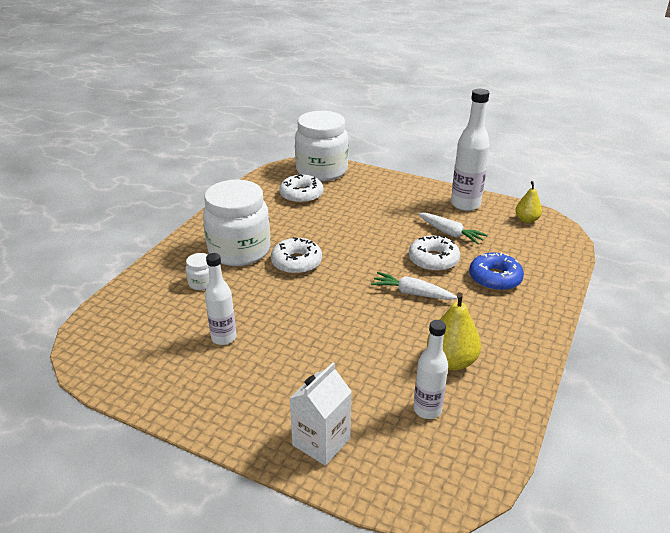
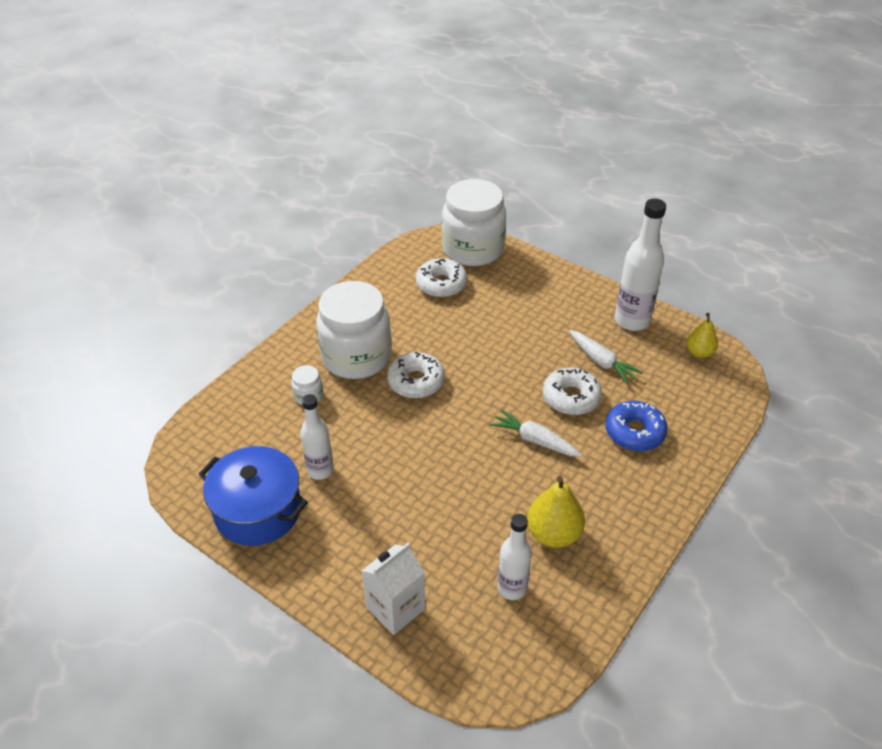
camera: 10 degrees right, 10 degrees up
none -> blue pot [198,446,308,546]

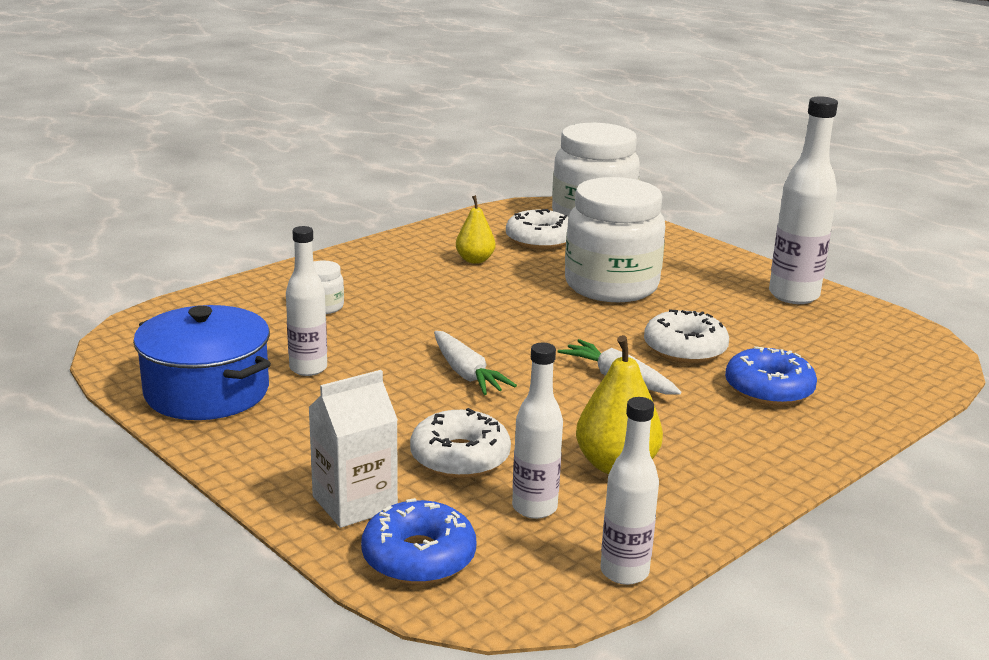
camera: 10 degrees right, 20 degrees down
white jar [316,281,391,379] -> white jar moved to [565,177,666,302]
white donut [387,352,445,398] -> white donut moved to [410,408,511,478]
white carrot [569,330,643,384] -> white carrot moved to [434,331,517,395]
yellow pear [686,313,718,358] -> yellow pear moved to [456,195,495,264]
none -> blue donut [361,498,477,584]
none -> white bottle [600,397,659,585]

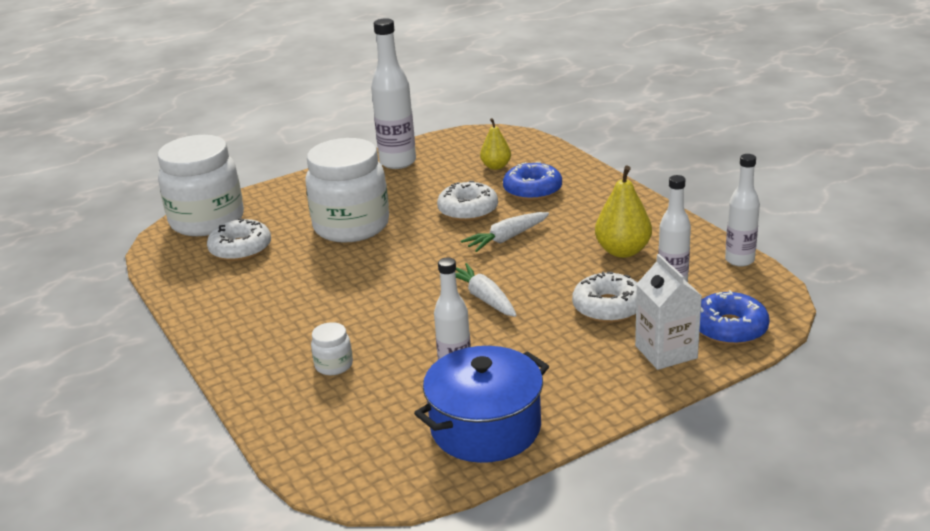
camera: 75 degrees left, 5 degrees up
white carrot [434,331,517,395] -> white carrot turned 105 degrees counterclockwise [455,263,517,317]
yellow pear [456,195,495,264] -> yellow pear moved to [480,118,511,170]

